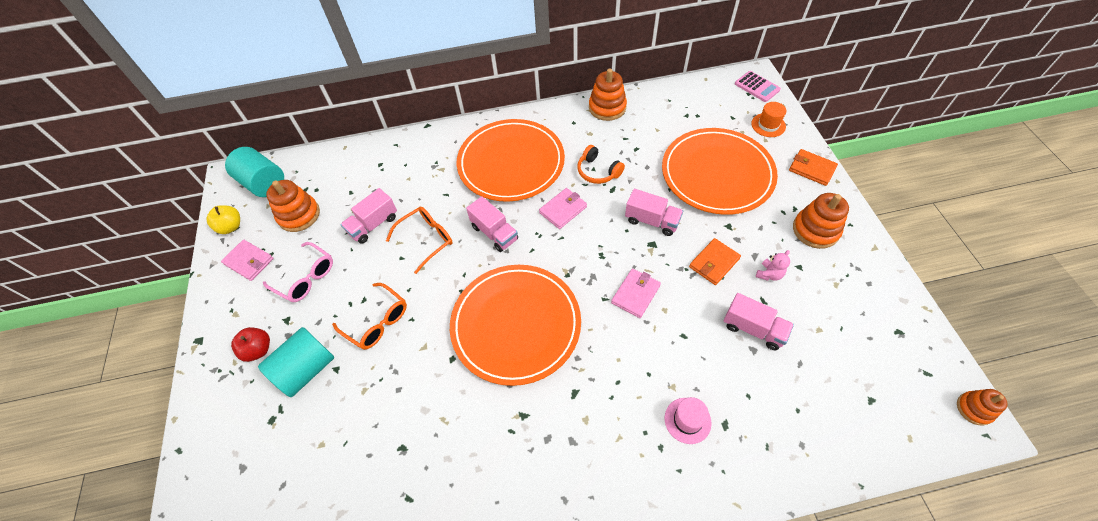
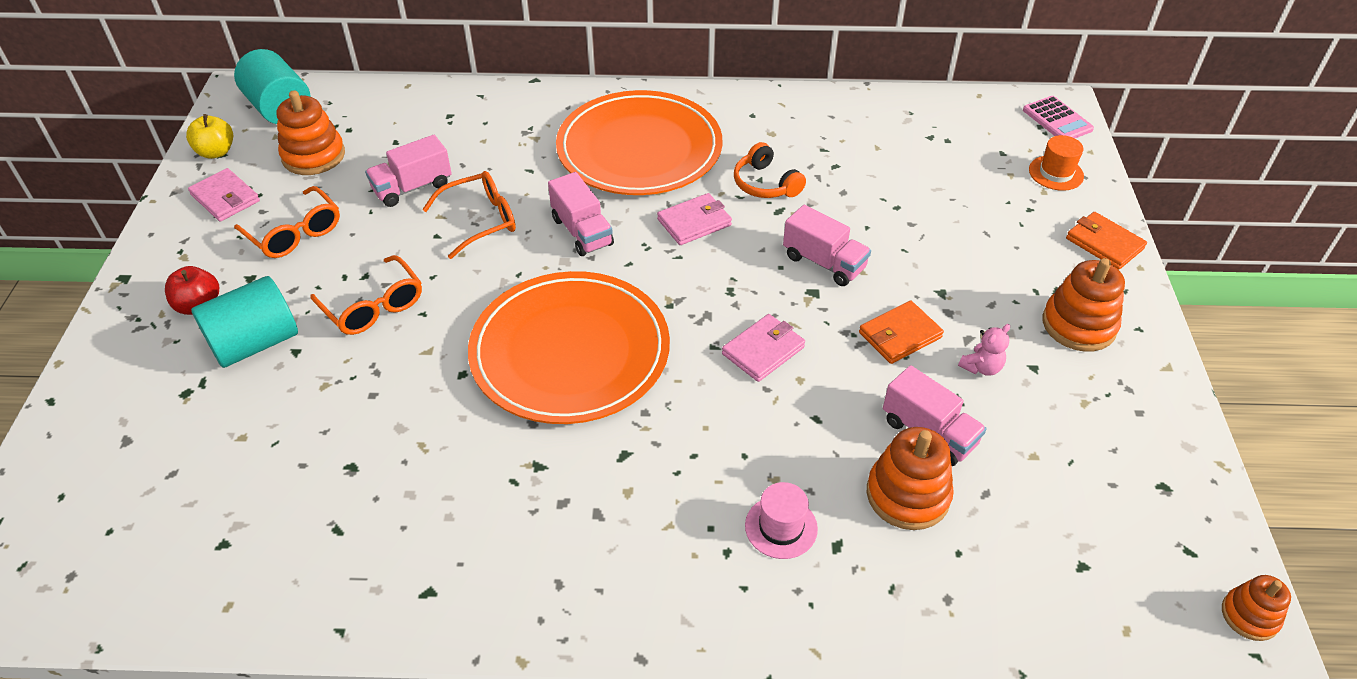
camera: 10 degrees right, 10 degrees down
pink glasses [263,242,333,302] -> orange glasses [234,186,340,258]
orange stacking toy [589,69,627,121] -> orange stacking toy moved to [867,427,954,530]
orange plate [662,128,778,215] -> none

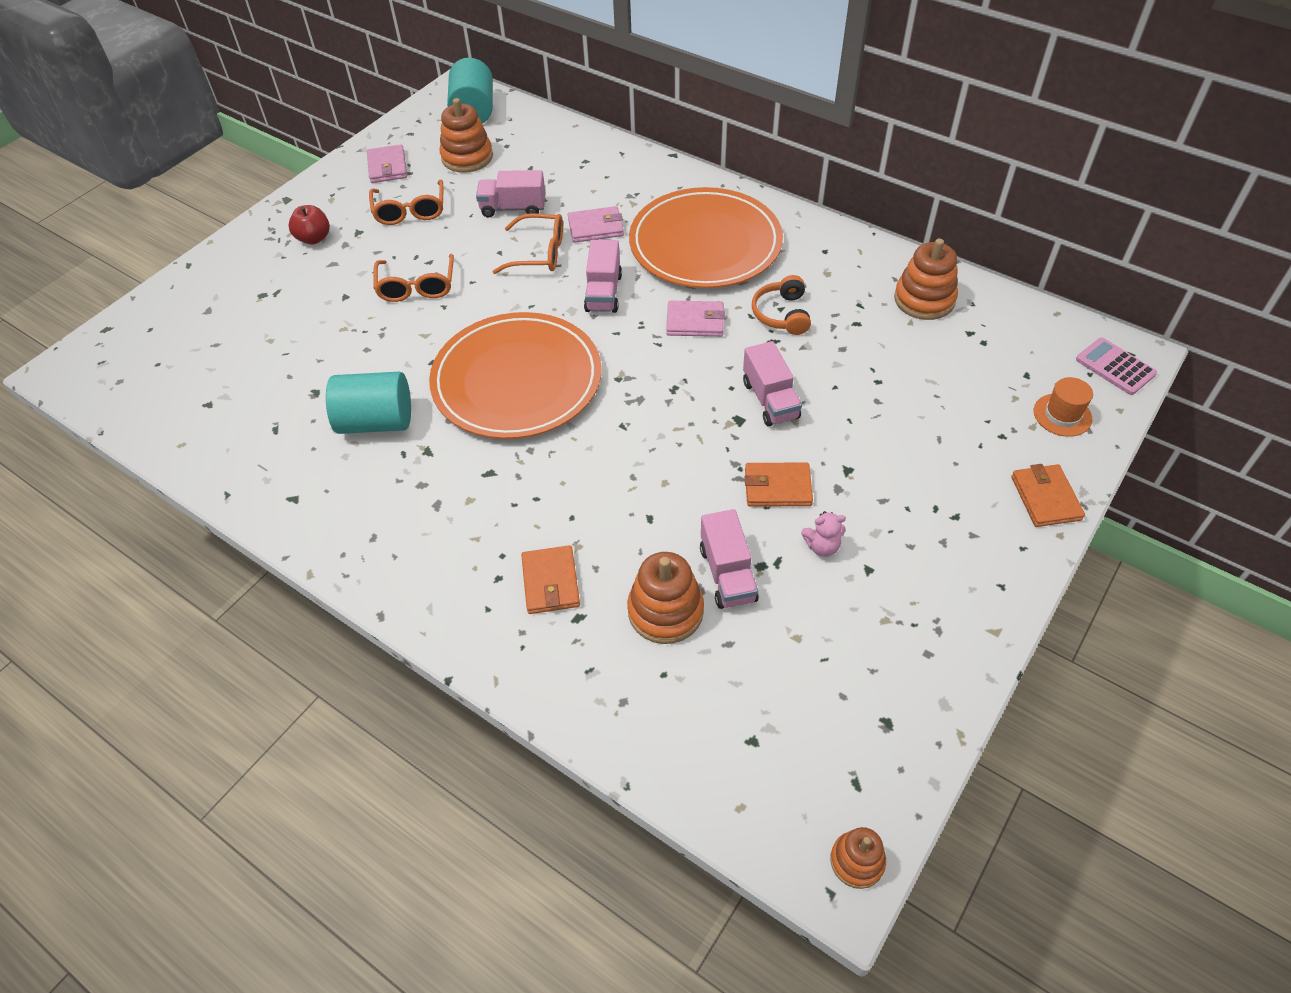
camera: 35 degrees right, 5 degrees up
yellow apple [186,114,233,159] -> none
turquoise cylinder [191,276,298,368] -> turquoise cylinder moved to [326,372,411,434]
pink wallet [722,314,805,382] -> pink wallet moved to [568,206,624,243]
pink hat [745,482,818,559] -> orange wallet [521,545,580,614]
pink calculator [1023,96,1094,138] -> pink calculator turned 135 degrees clockwise [1076,338,1157,395]
orange stacking toy [1042,258,1125,352] -> orange stacking toy moved to [894,238,958,320]

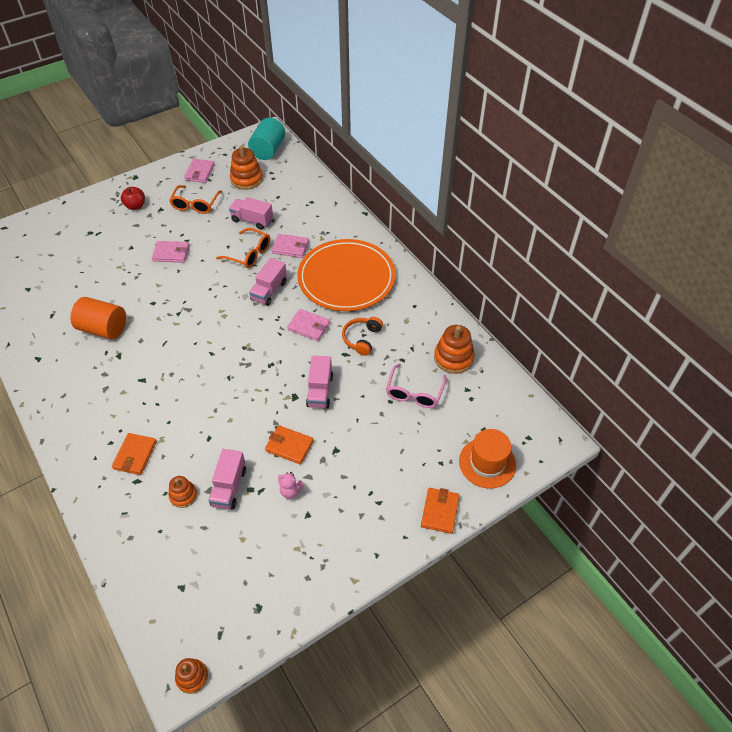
camera: 20 degrees right, 0 degrees up
turquoise cylinder [326,372,411,434] -> orange cylinder [70,297,126,339]
orange glasses [373,254,454,302] -> pink wallet [152,241,190,263]
orange plate [429,312,601,439] -> none
orange stacking toy [627,552,704,644] -> orange stacking toy [169,476,197,508], size x0.60
orange hat [1034,377,1093,437] -> orange hat [459,429,516,489], size x1.52
pink calculator [1076,338,1157,395] -> none
none -> pink glasses [386,364,447,408]

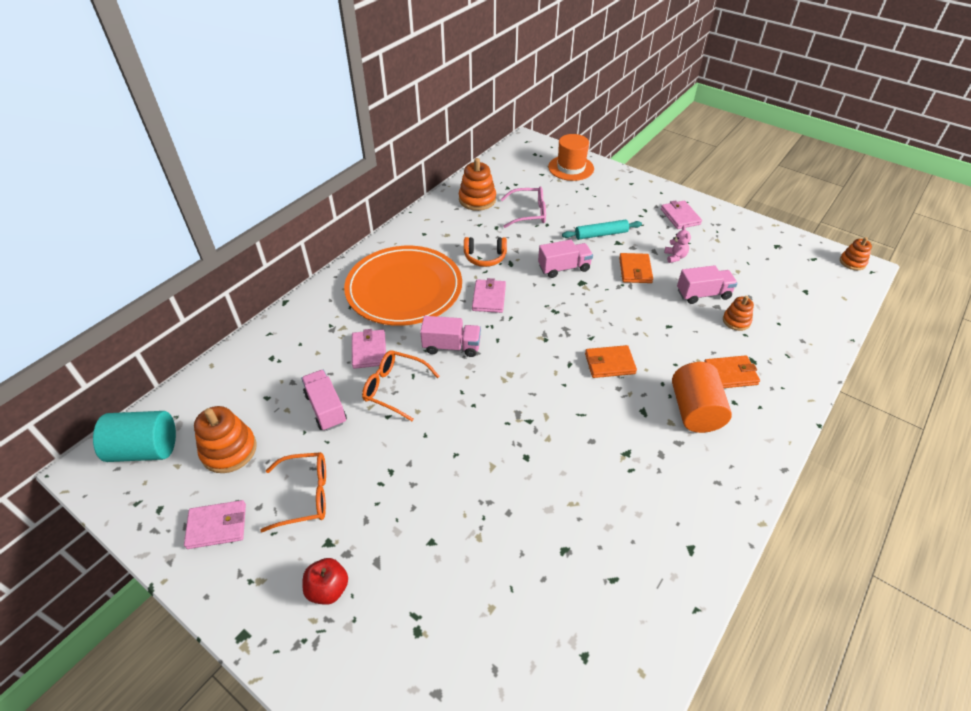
camera: 110 degrees left, 5 degrees down
orange cylinder [70,297,126,339] -> orange cylinder moved to [672,362,732,433]
pink wallet [152,241,190,263] -> pink wallet moved to [661,200,702,229]
orange glasses [216,228,270,268] -> orange glasses turned 75 degrees counterclockwise [362,350,439,421]
pink truck [229,197,273,230] -> pink truck turned 150 degrees clockwise [301,370,347,431]
orange wallet [421,488,460,534] -> orange wallet moved to [585,345,637,378]
none -> turquoise rolling pin [562,220,642,239]

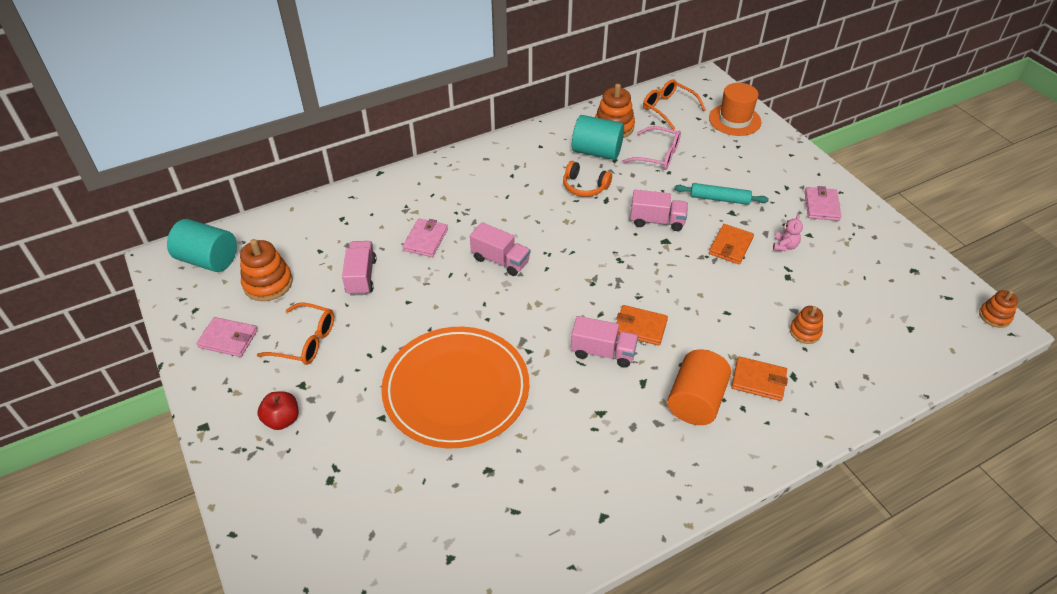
camera: 25 degrees right, 0 degrees up
orange plate [344,246,462,326] -> orange plate moved to [381,327,529,448]
orange glasses [362,350,439,421] -> orange glasses moved to [643,80,706,130]
pink wallet [472,278,506,313] -> none
pink truck [677,265,738,304] -> pink truck moved to [571,316,638,368]
none -> turquoise cylinder [572,115,624,160]

